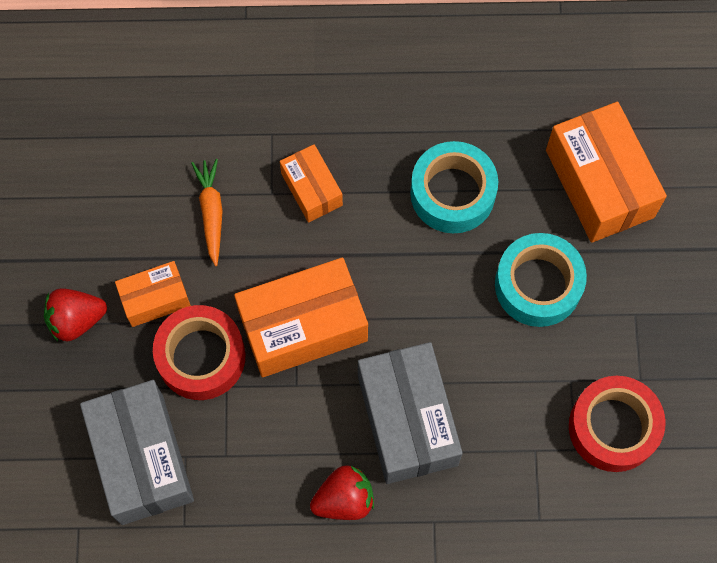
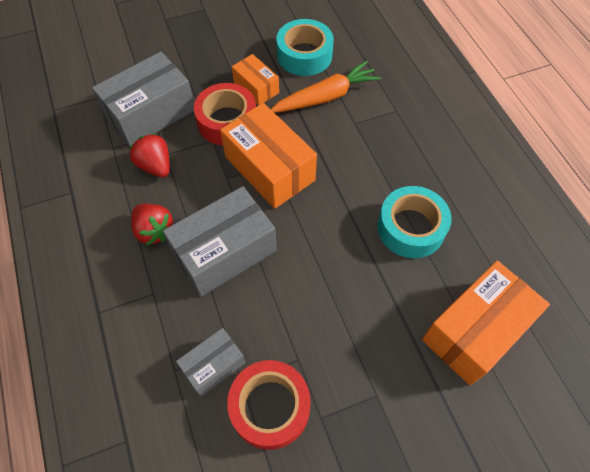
camera: 70 degrees right, 10 degrees down
red strawberry [44,288,107,341] -> red strawberry moved to [129,133,170,178]
orange carrot [191,159,223,266] -> orange carrot [271,61,381,113], size x1.53
orange box [280,144,343,222] -> none
turquoise tape [495,233,587,327] -> turquoise tape moved to [276,19,334,76]
none -> grey box [176,328,245,397]

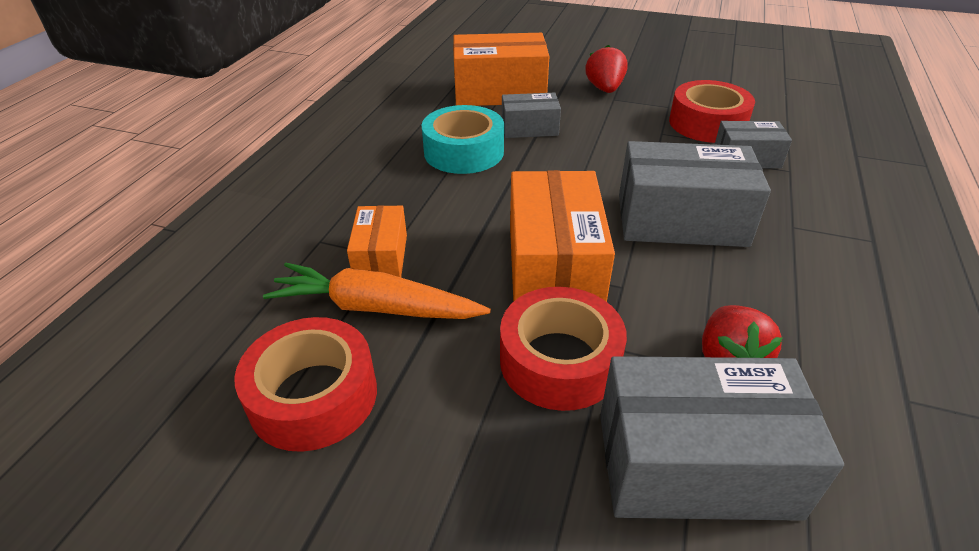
camera: 140 degrees left, 20 degrees down
red strawberry [131,204,173,246] -> red strawberry moved to [585,45,628,93]
orange box [232,54,279,106] -> orange box moved to [347,205,407,277]
turquoise tape [276,19,334,76] -> red tape [234,317,377,452]
none -> grey box [502,93,561,138]

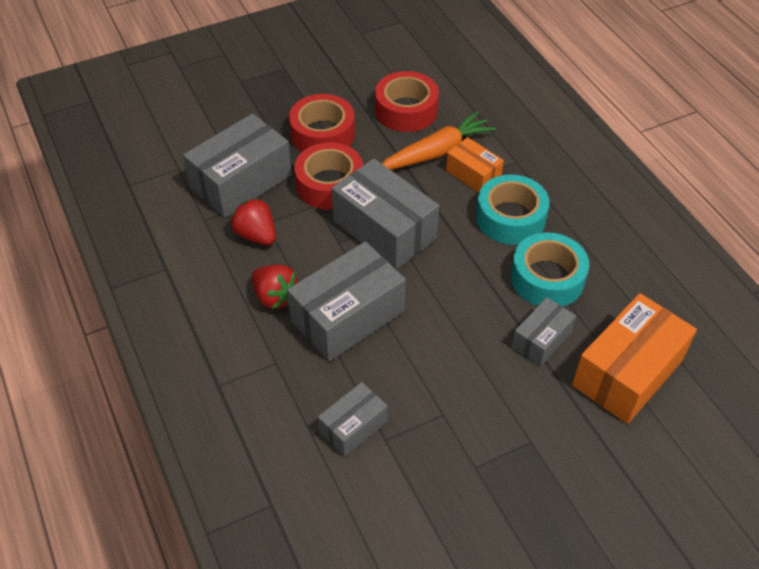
camera: 135 degrees right, 10 degrees up
orange box [510,170,615,302] -> grey box [332,159,439,270]
red strawberry [585,45,628,93] -> red strawberry moved to [252,265,298,309]
red tape [669,80,755,143] -> red tape moved to [289,94,355,152]
none -> turquoise tape [476,174,549,245]

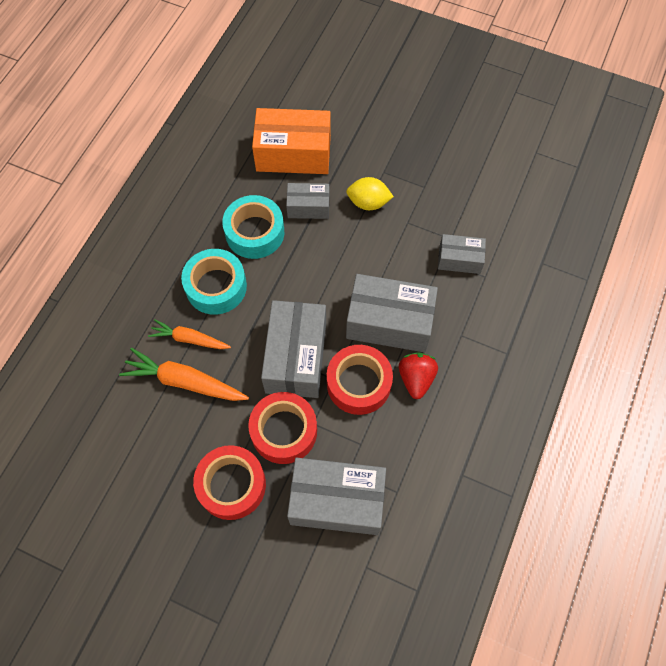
camera: 130 degrees left, 15 degrees up
red strawberry [231,198,276,245] -> none
red tape [375,71,439,132] -> red tape moved to [327,345,393,415]
orange box [446,137,504,192] -> orange carrot [148,319,231,349]
none -> yellow lemon [346,177,394,210]

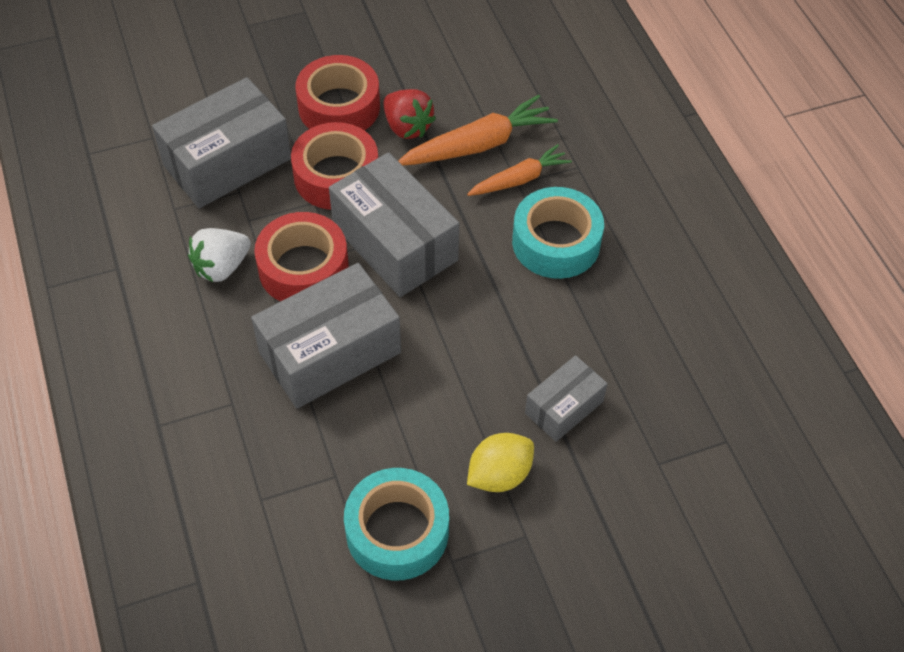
camera: 135 degrees right, 10 degrees down
turquoise tape [222,195,284,259] -> turquoise tape moved to [344,468,449,580]
orange box [252,108,331,174] -> none
red strawberry [399,352,438,399] -> red strawberry moved to [384,89,436,139]
grey box [438,234,486,274] -> none
none -> white strawberry [188,228,251,282]

